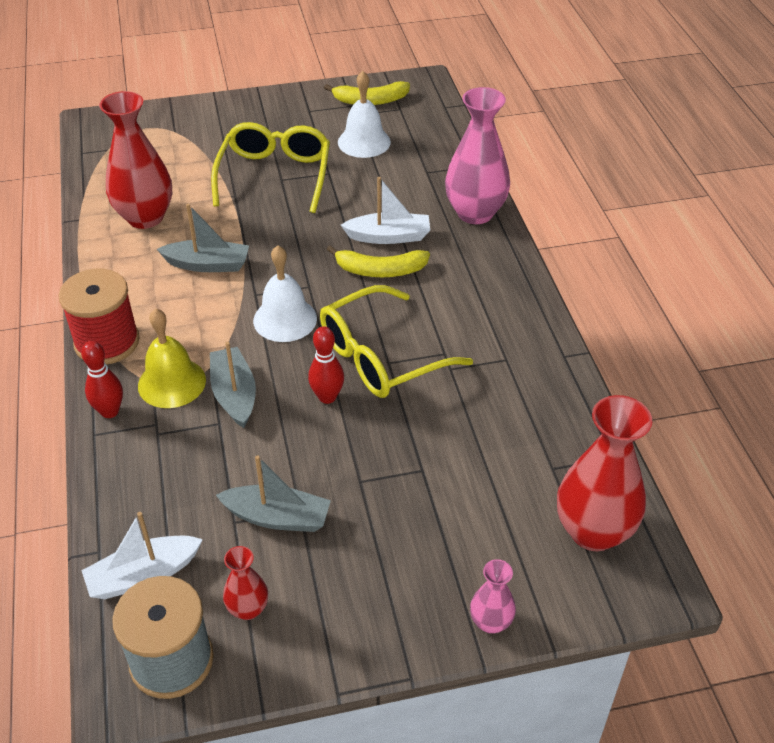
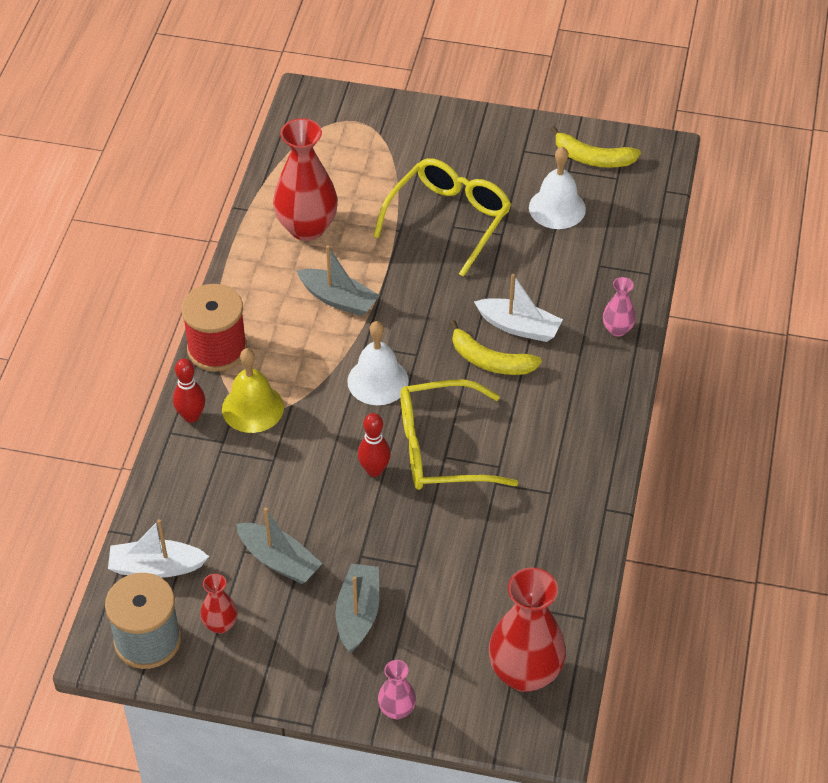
camera: 25 degrees right, 5 degrees up
grey boat [210,342,256,428] -> grey boat moved to [336,564,379,652]
pink vase [445,87,510,224] -> pink vase [603,277,636,337], size x0.49

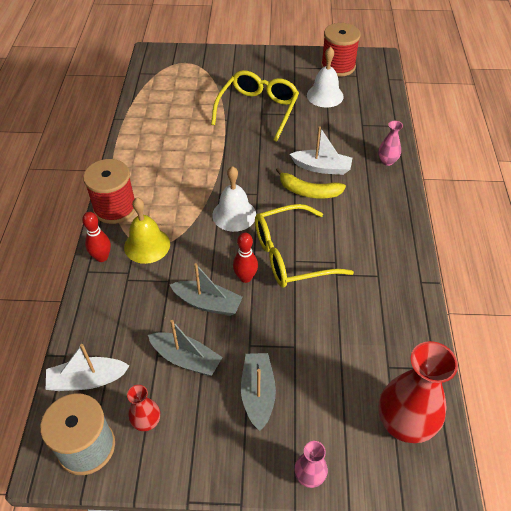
camera: 10 degrees left, 0 degrees up
red vase [273,118,338,241] -> none
grey boat [297,245,380,316] -> grey boat moved to [170,263,243,316]
yellow banana [550,126,641,168] -> red spool [321,23,361,77]

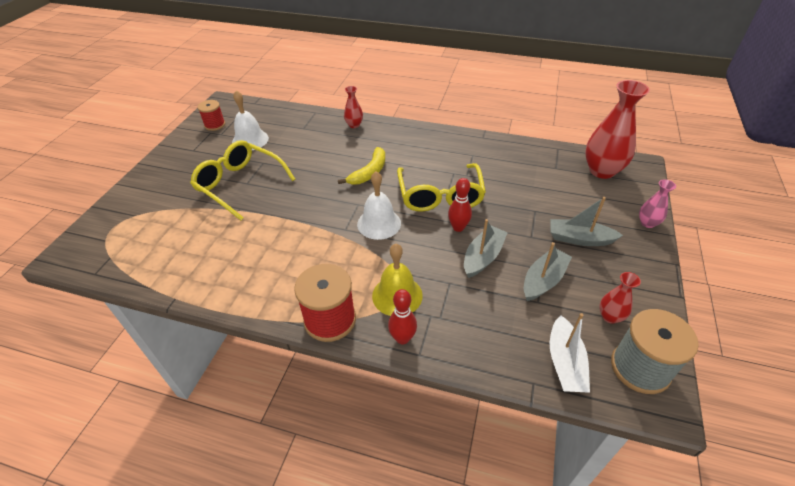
camera: 75 degrees left, 5 degrees down
white boat [290,126,352,175] -> none
red spool [321,23,361,77] -> red spool [198,100,225,131], size x0.60
pink vase [378,121,403,166] -> red vase [344,86,363,128]

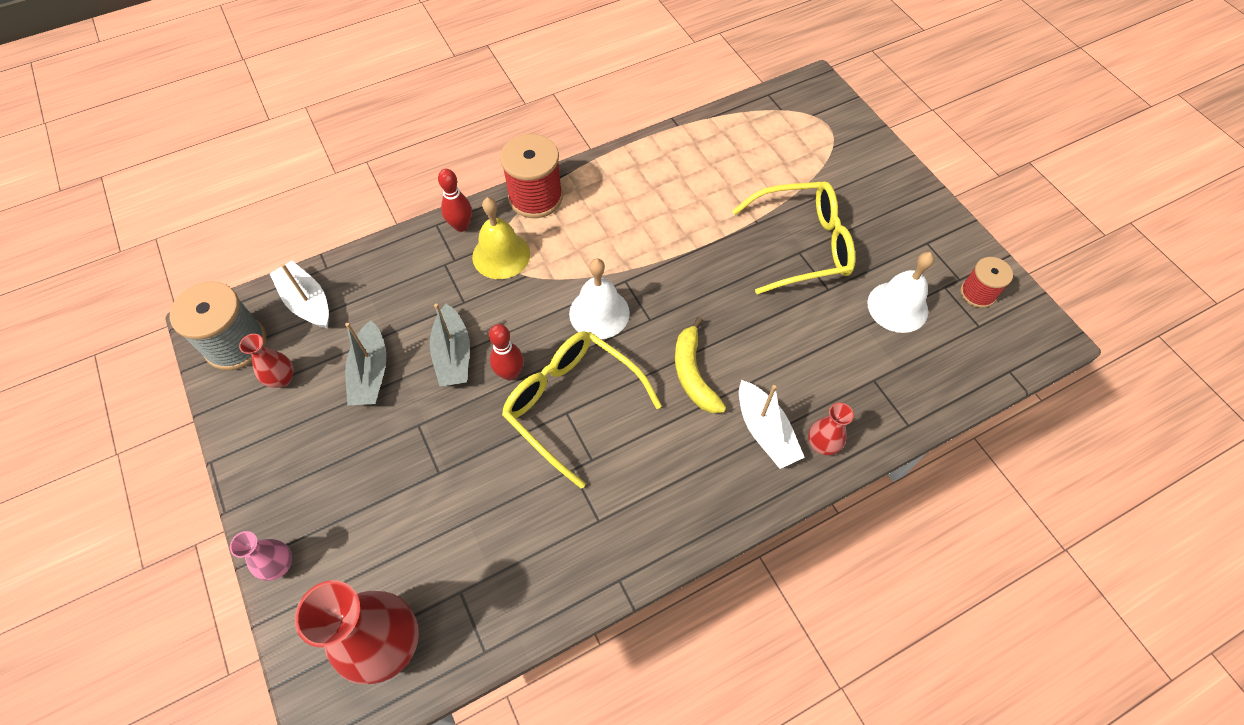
camera: 135 degrees right, 15 degrees up
grey boat [550,197,623,246] -> none
none -> white boat [739,380,805,469]

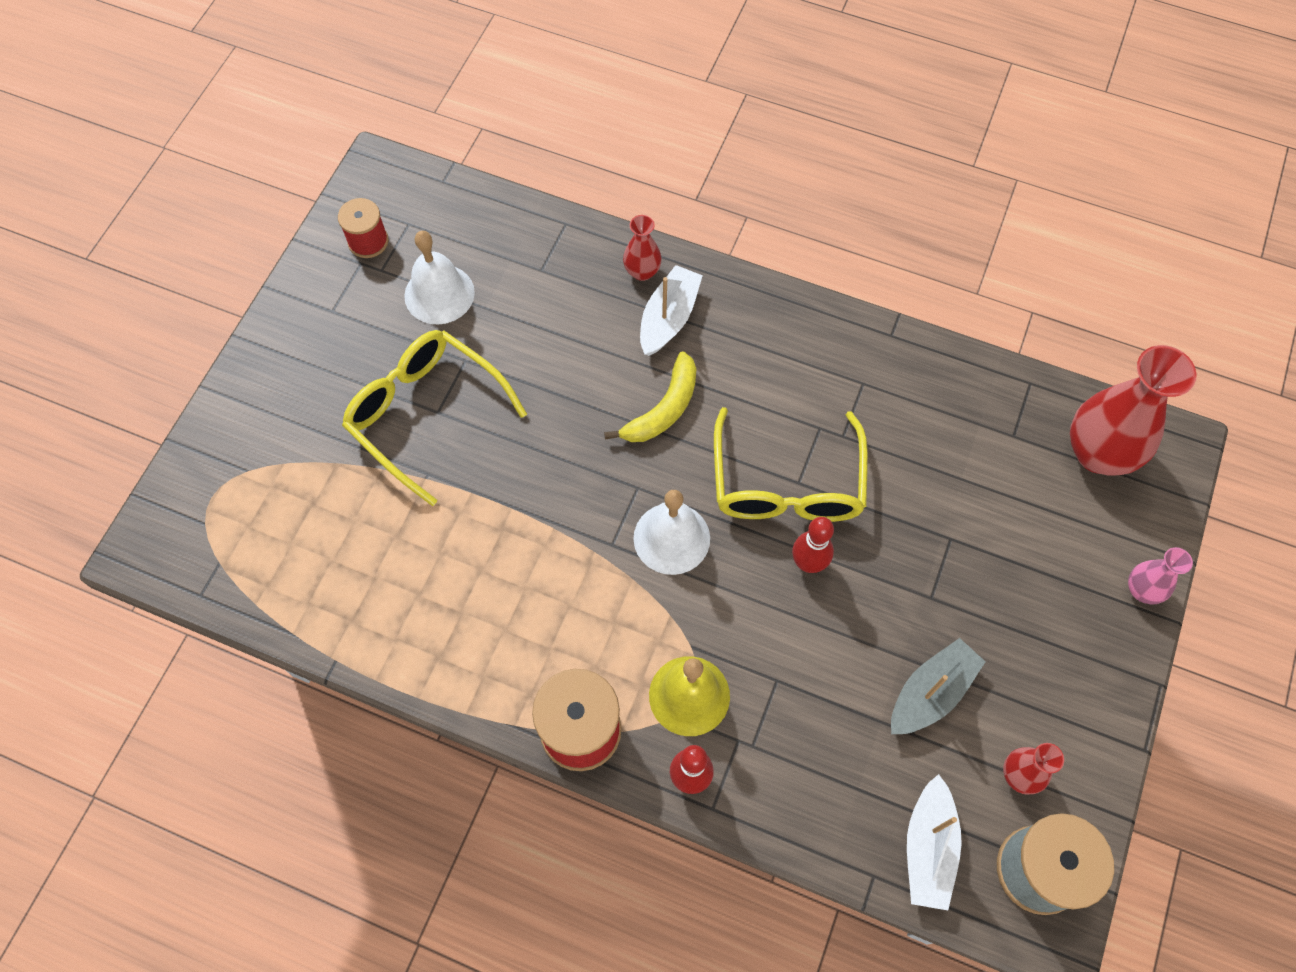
camera: 130 degrees left, 5 degrees up
grey boat [430,304,470,387] -> none

